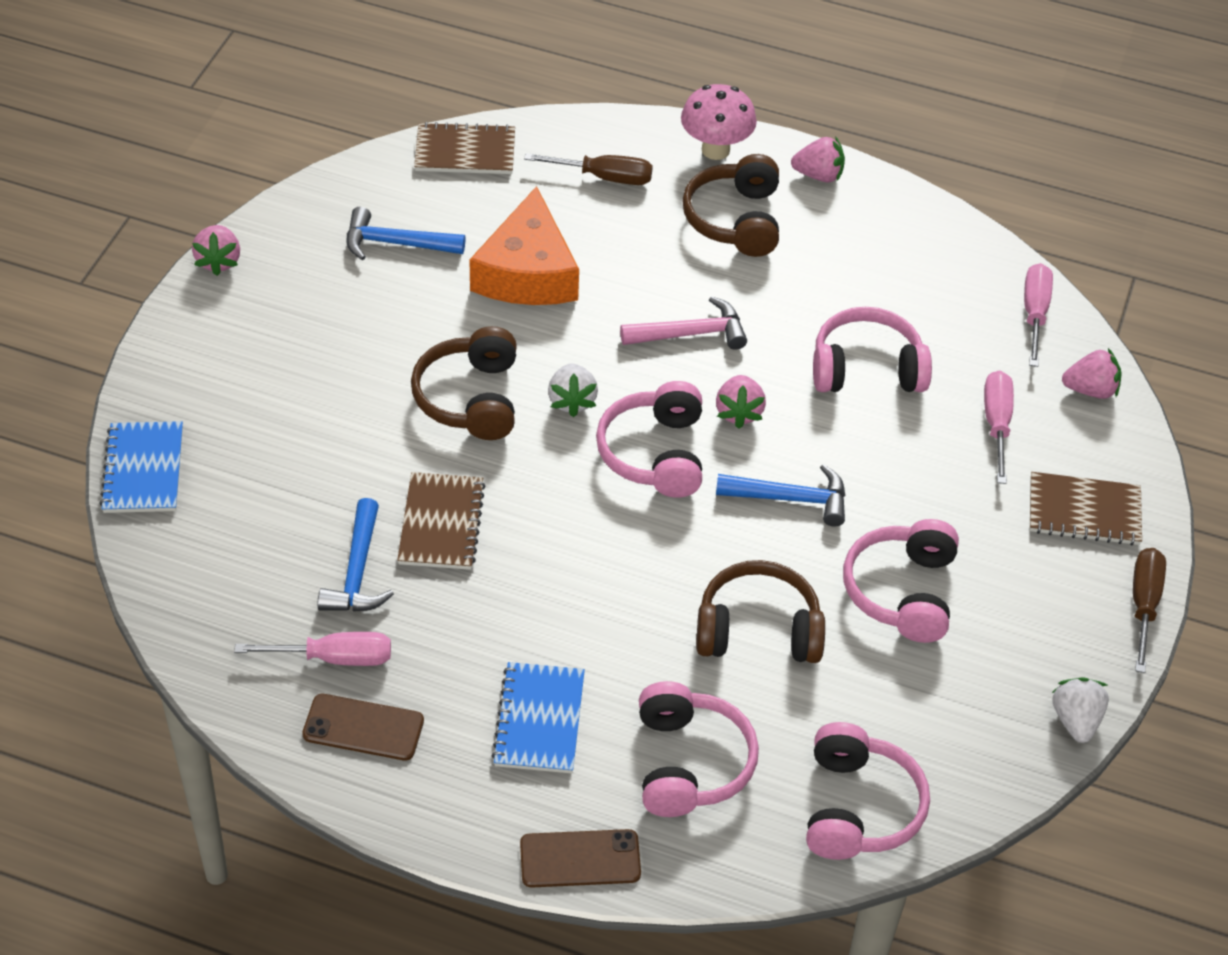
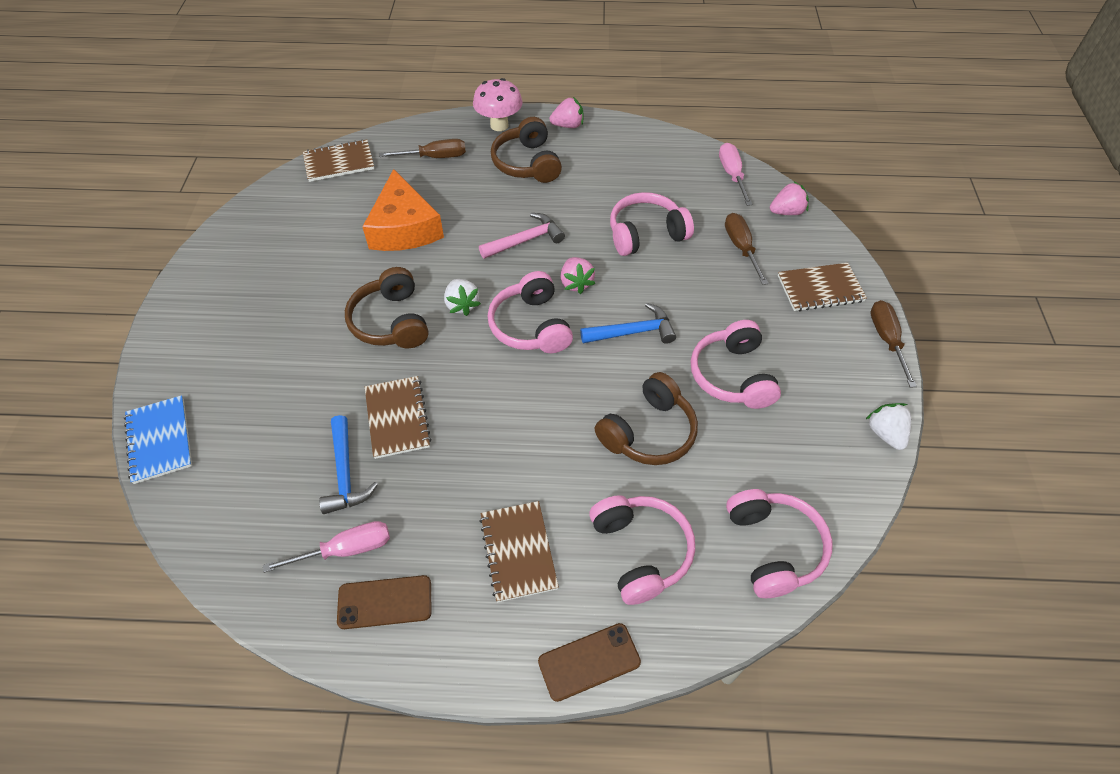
camera: 15 degrees left, 5 degrees up
pink strawberry [192,225,240,276] -> none
blue hammer [347,207,466,260] -> none
blue notebook [492,662,585,773] -> brown notebook [479,501,559,602]
brown headphones [696,560,825,663] -> brown headphones turned 150 degrees clockwise [595,372,698,465]
pink screwdriver [984,371,1014,484] -> brown screwdriver [725,213,768,285]

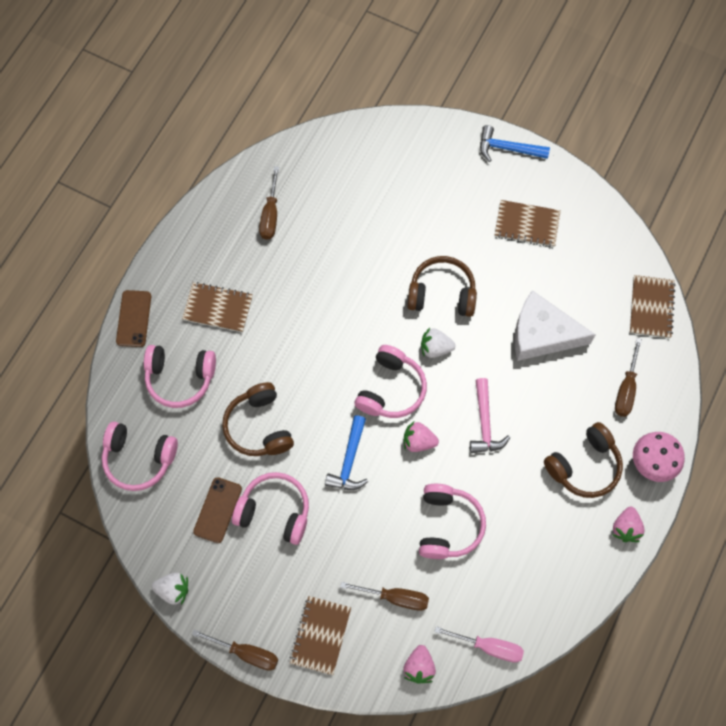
camera: 115 degrees right, 15 degrees up
blue notebook [124,395,192,484] -> none
pink screwdriver [263,521,390,573] -> brown screwdriver [259,166,279,240]
blue hammer [319,415,378,514] -> blue hammer moved to [480,125,550,162]
brown phone [337,575,432,629] -> brown phone moved to [193,477,242,543]
orange cheese [362,169,444,251] -> white cheese [515,290,596,361]
brown notebook [365,376,431,459] -> brown notebook moved to [495,200,561,247]
pink headphones [488,271,573,353] -> pink headphones turned 105 degrees clockwise [354,345,427,418]
brown headphones [491,117,562,183] -> brown headphones turned 135 degrees clockwise [544,422,623,498]

